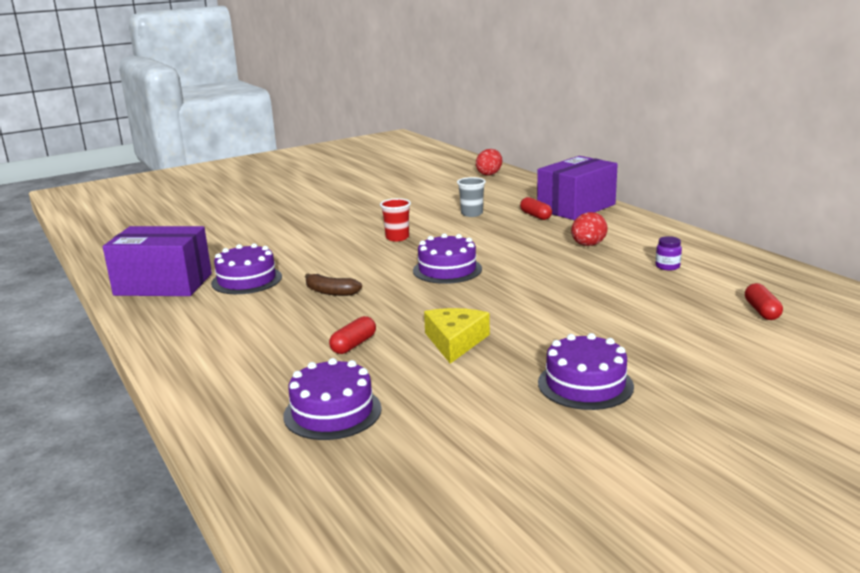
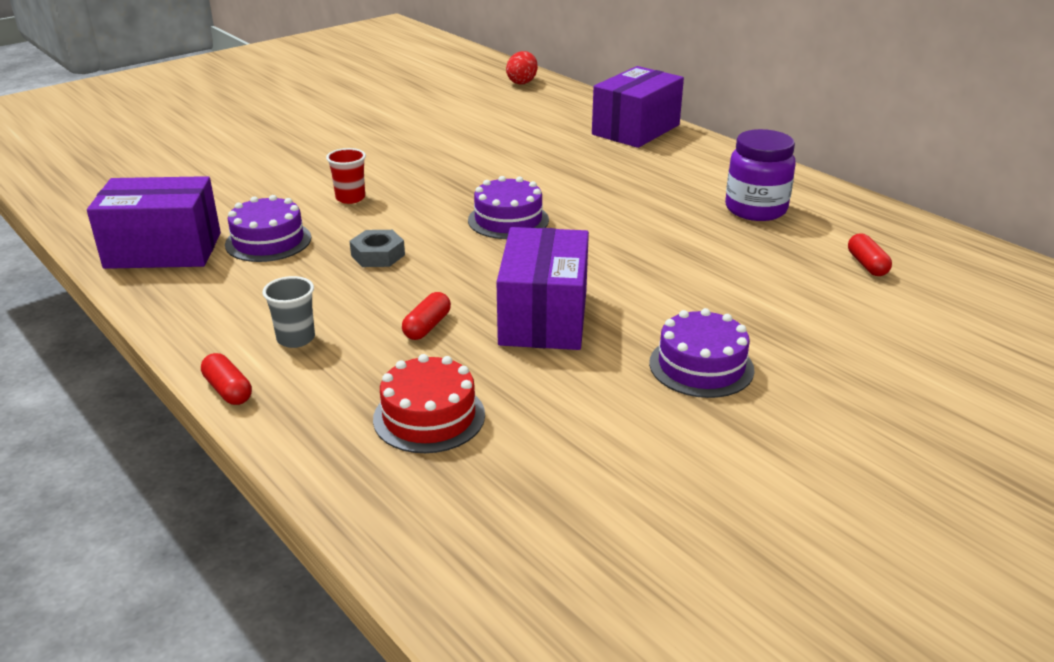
camera: 10 degrees left, 10 degrees up
purple cake [283,358,382,440] -> red cake [373,354,485,453]
brown banana [305,273,362,296] -> grey nut [350,230,405,267]
red cup [380,198,411,241] -> red cup moved to [326,148,366,204]
yellow cheese [424,308,490,364] -> purple box [497,227,589,350]
grey cup [457,177,486,217] -> grey cup moved to [262,276,315,348]
red capsule [520,197,552,220] -> red capsule moved to [201,353,252,405]
red egg [571,212,608,246] -> none
purple jar [655,236,682,270] -> purple jar [725,129,796,221], size x2.30

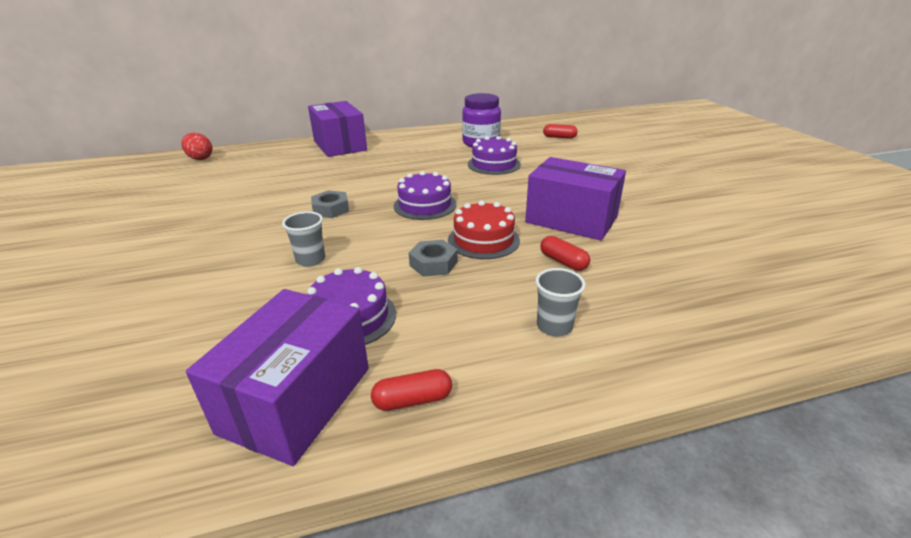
camera: 65 degrees left, 0 degrees up
red capsule [201,353,252,405] -> red capsule moved to [371,369,452,411]
red cup [326,148,366,204] -> grey cup [282,211,325,267]
red cake [373,354,485,453] -> red cake moved to [448,200,520,259]
purple cake [649,308,754,398] -> purple cake moved to [468,136,521,175]
none -> grey nut [311,190,349,218]

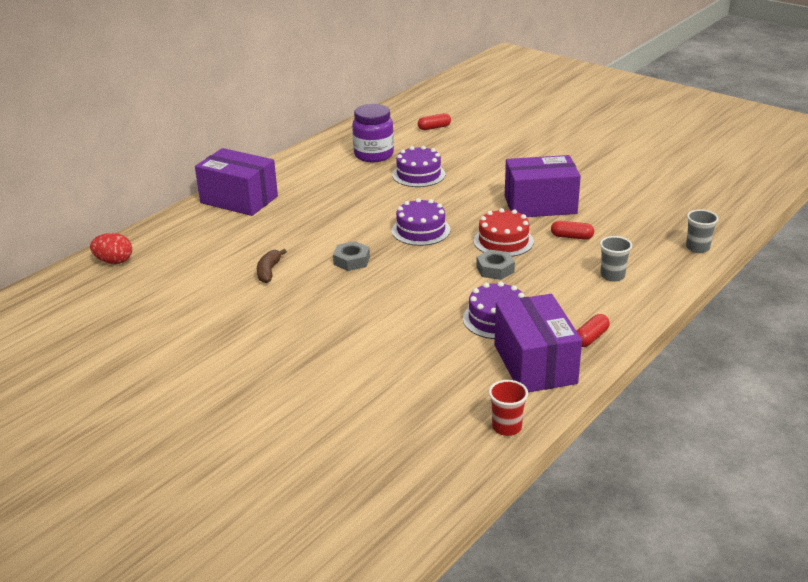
camera: 35 degrees left, 0 degrees up
grey cup [282,211,325,267] -> grey cup moved to [686,209,719,253]
none -> brown banana [257,249,287,283]
none -> red cup [489,380,528,436]

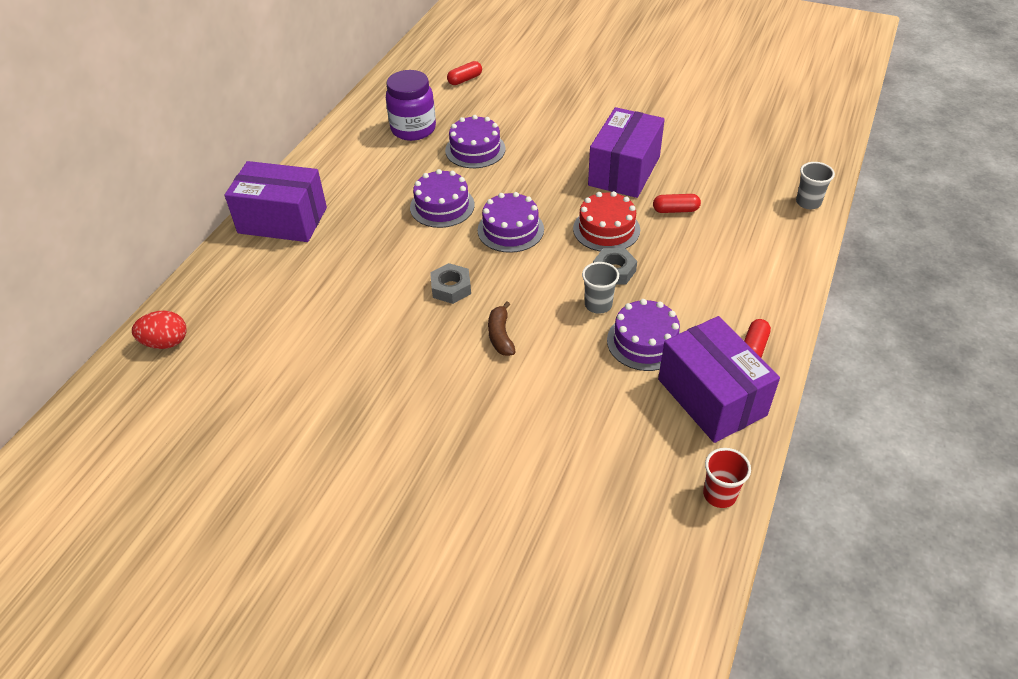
camera: 15 degrees left, 15 degrees up
brown banana [257,249,287,283] -> brown banana moved to [488,301,516,356]
purple box [505,155,581,217] -> purple box turned 45 degrees counterclockwise [588,107,665,198]
grey cup [600,236,632,282] -> grey cup moved to [582,262,619,314]
none -> purple cake [410,169,475,228]

